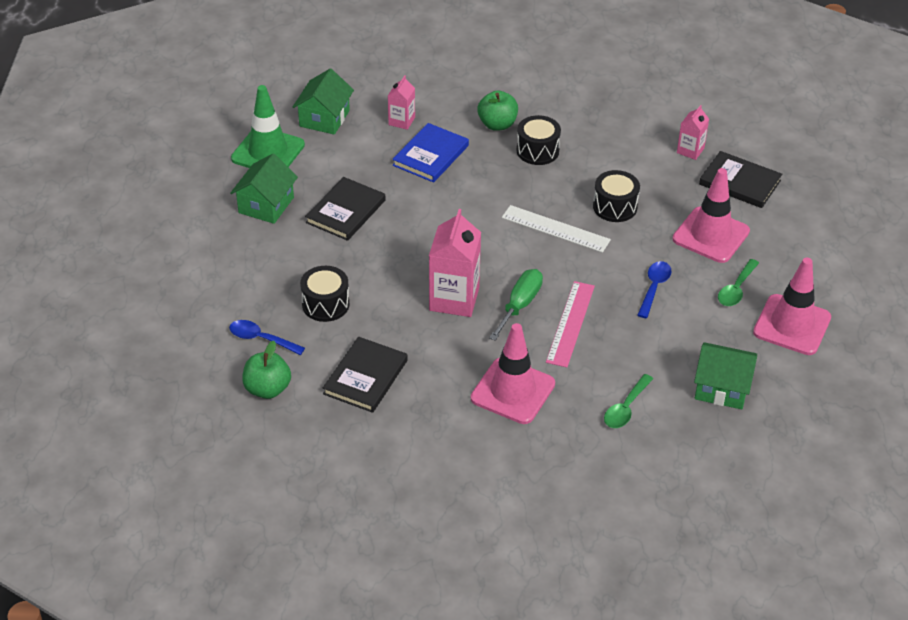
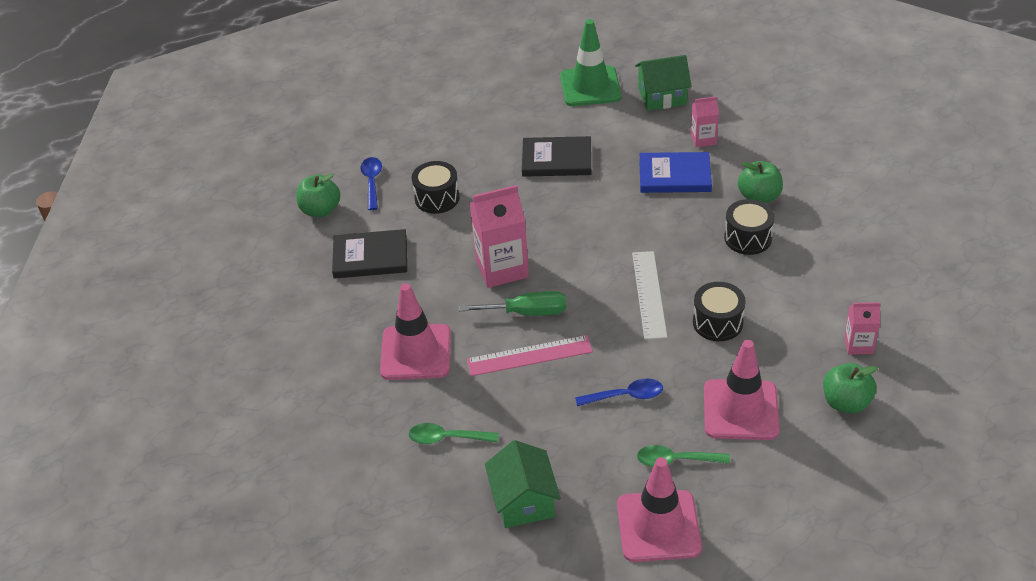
camera: 65 degrees right, 0 degrees up
green house [230,153,298,224] -> none
black book [699,151,782,208] -> green apple [823,363,878,414]

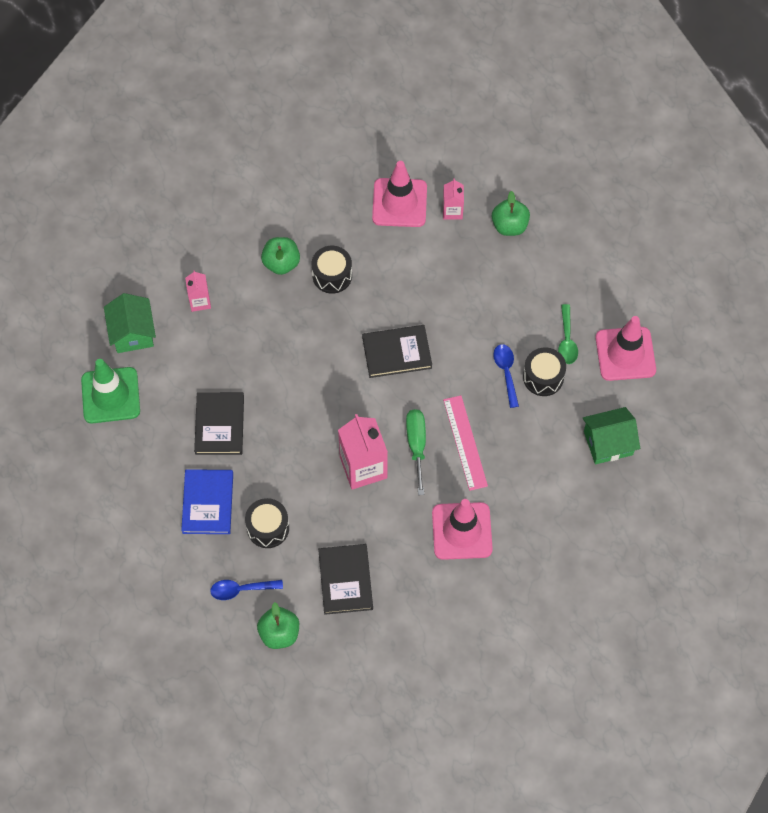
camera: 95 degrees left, 20 degrees up
green spoon [409,423,499,444] -> none
white ruler [632,251,667,340] -> black book [362,325,432,378]
blue book [639,152,712,193] -> blue book moved to [181,469,233,534]
black drum [693,282,746,341] -> black drum moved to [523,347,566,396]
pink traffic cone [704,340,780,440] -> pink traffic cone moved to [372,161,427,227]

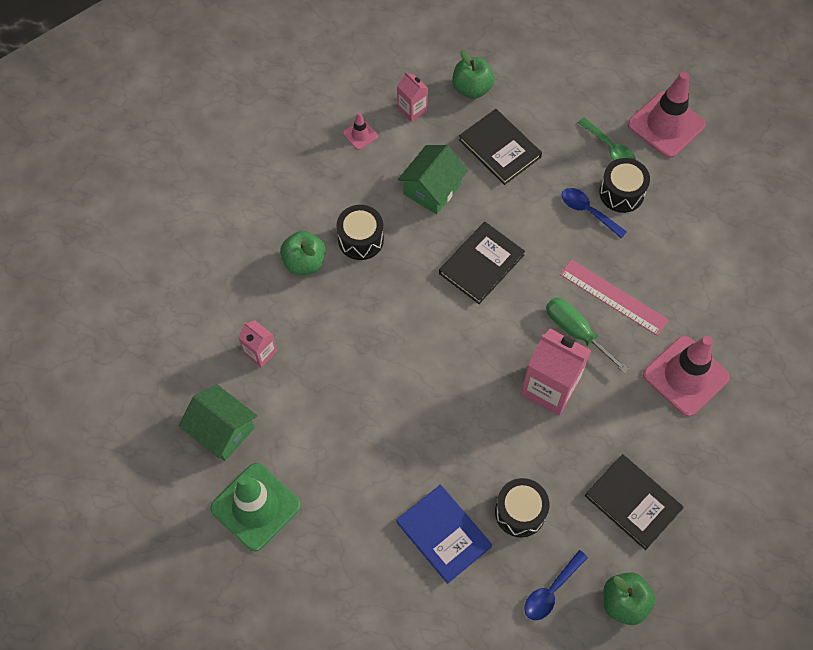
camera: 40 degrees left, 0 degrees up
black book [194,392,244,455] -> black book moved to [459,109,542,185]
pink traffic cone [372,161,427,227] -> pink traffic cone [343,112,378,150], size x0.45
green house [583,407,640,464] -> green house moved to [398,145,468,214]

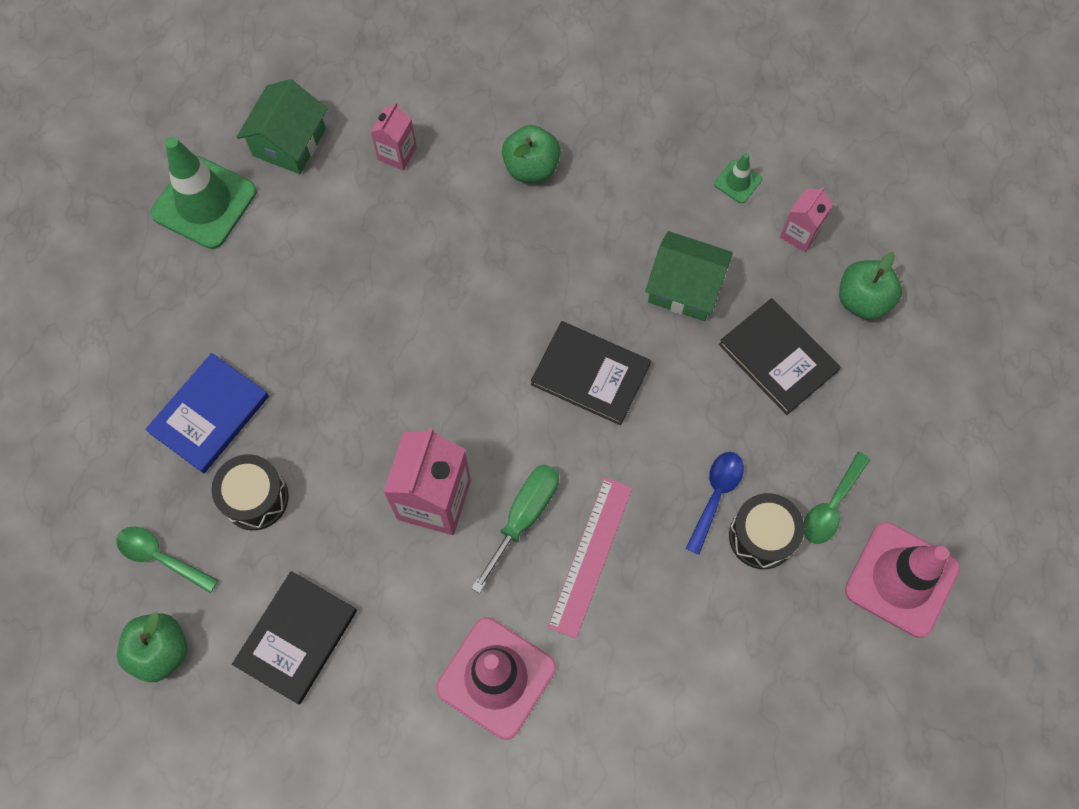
camera: 75 degrees right, 5 degrees up
black drum [336,205,384,260] -> none
pink traffic cone [343,112,378,150] -> green traffic cone [714,153,762,203]
black book [459,109,542,185] -> black book turned 75 degrees counterclockwise [719,298,841,415]
blue spoon [524,550,588,620] -> green spoon [116,526,218,593]

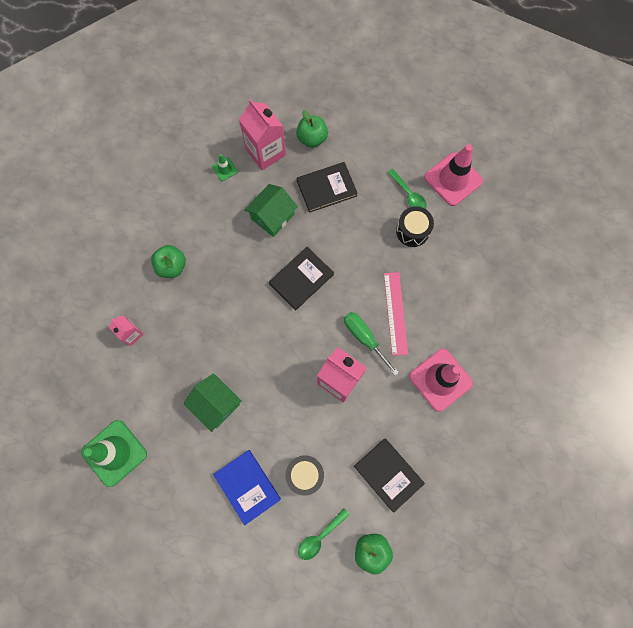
camera: 70 degrees left, 5 degrees up
green house [237,79,327,174] -> green house moved to [183,373,242,432]
pink ruler [548,477,632,639] -> pink ruler turned 45 degrees clockwise [384,272,408,356]
blue spoon [686,452,744,555] -> none
pink carton [780,187,833,252] -> pink carton [239,99,286,170], size x1.84

